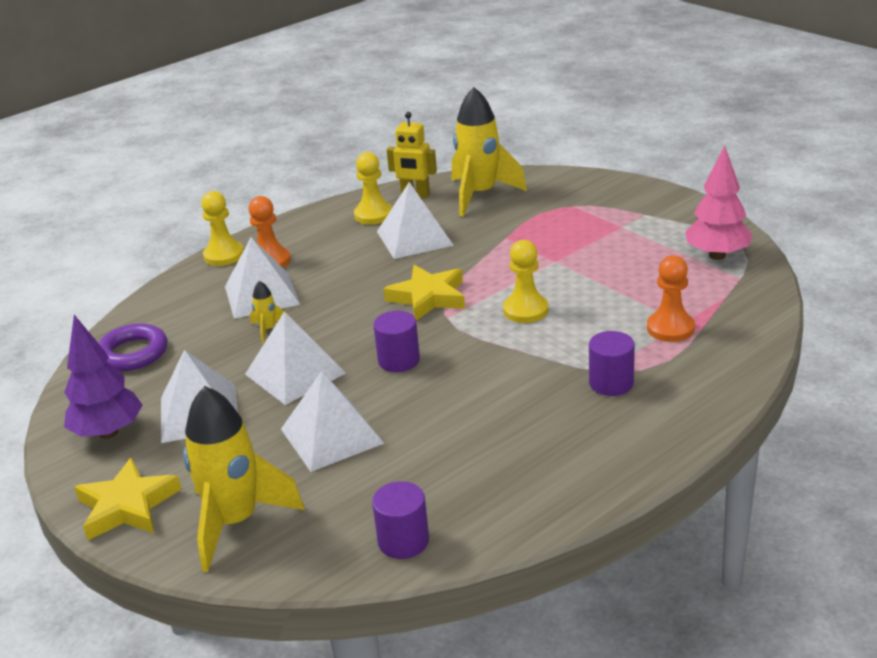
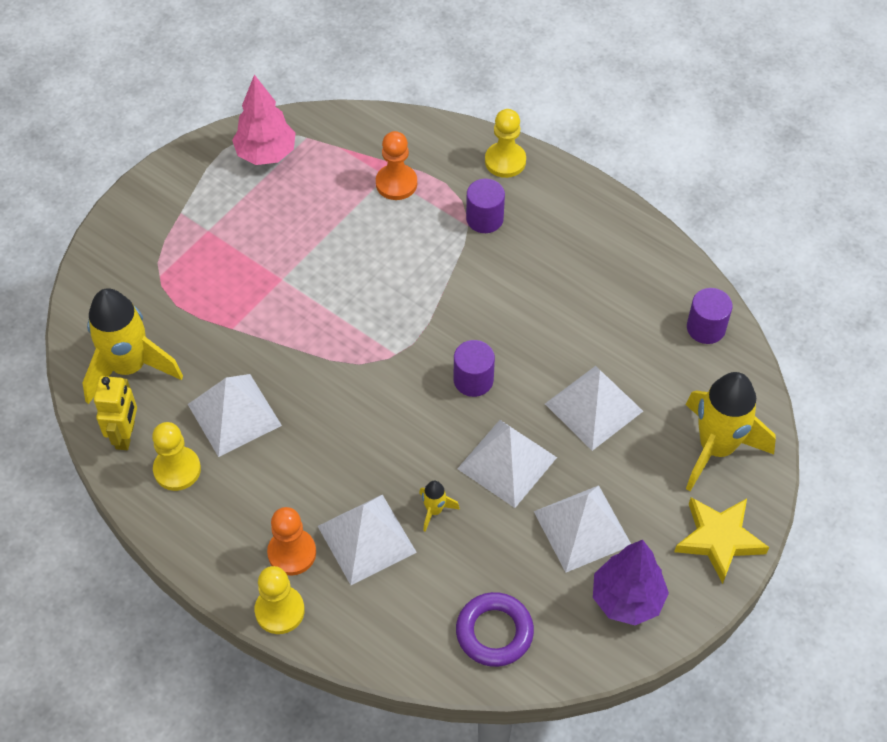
camera: 105 degrees left, 25 degrees up
yellow star [383,265,465,321] -> none
yellow pawn [503,240,548,323] -> yellow pawn moved to [485,109,526,178]

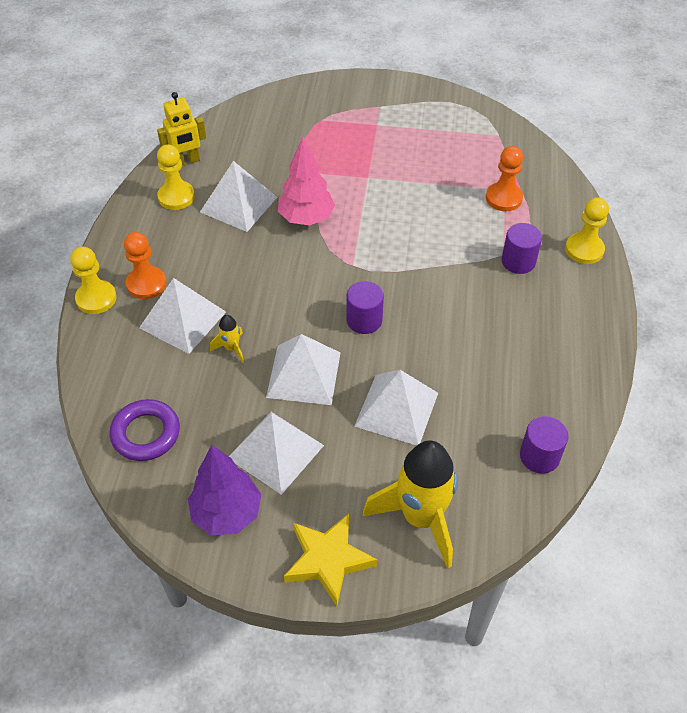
camera: 60 degrees right, 5 degrees down
yellow rocket [82,288,183,404] -> none
pink tree [232,75,296,165] -> pink tree moved to [278,137,335,226]

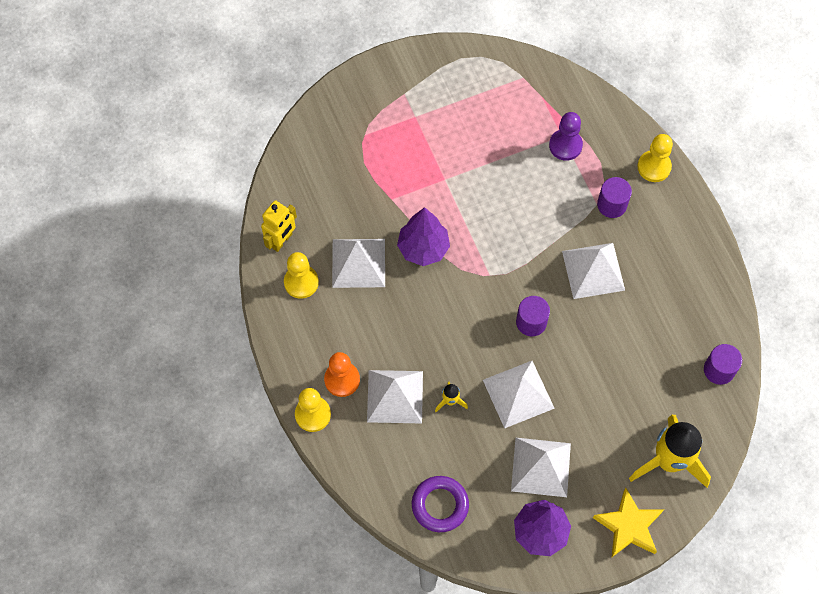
camera: 30 degrees left, 15 degrees up
pink tree [278,137,335,226] -> purple tree [397,207,450,266]
white pyramid [354,370,438,446] -> white pyramid moved to [562,243,625,299]
orange pawn [486,146,523,211] -> purple pawn [549,112,583,161]

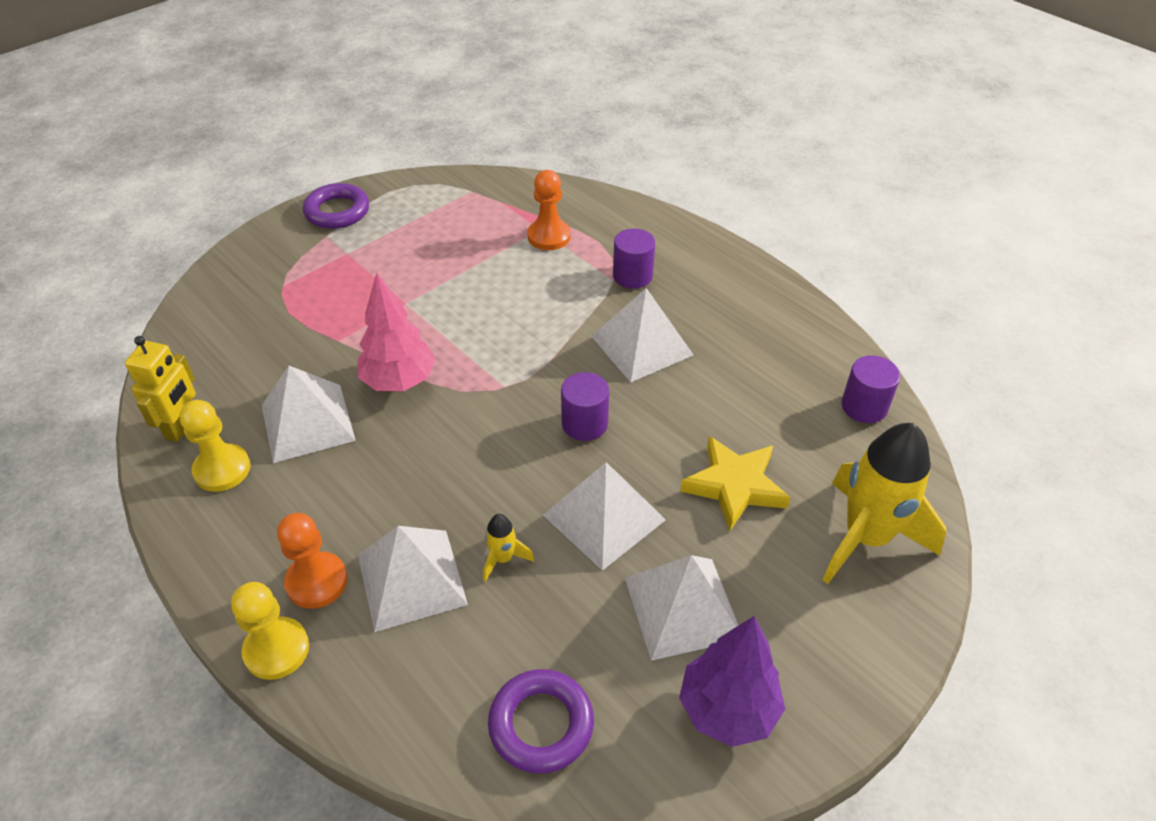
camera: 20 degrees left, 20 degrees down
purple tree [397,207,450,266] -> pink tree [358,272,436,391]
purple pawn [549,112,583,161] -> orange pawn [527,170,571,250]
yellow star [593,488,664,558] -> yellow star moved to [680,436,790,531]
yellow pawn [637,134,673,182] -> none
none -> purple ring [303,183,369,229]

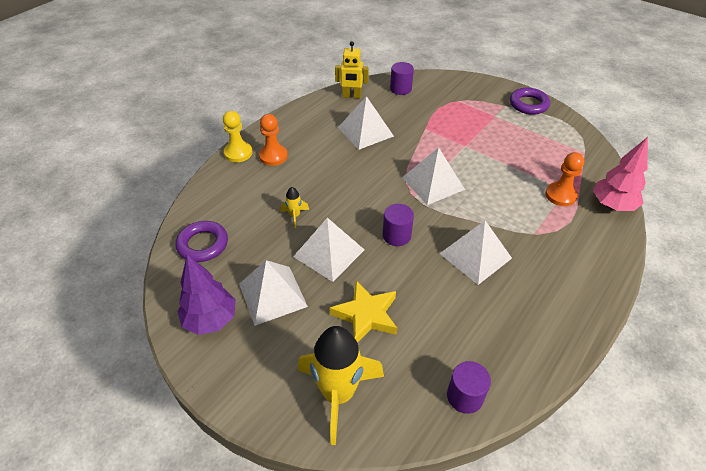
camera: 80 degrees right, 0 degrees up
yellow pawn [179,400,251,492] -> none
pink tree [358,272,436,391] -> pink tree moved to [593,137,648,211]
white pyramid [358,526,468,632] -> white pyramid moved to [402,147,465,205]
purple cylinder [613,229,655,289] -> purple cylinder moved to [390,62,414,95]

